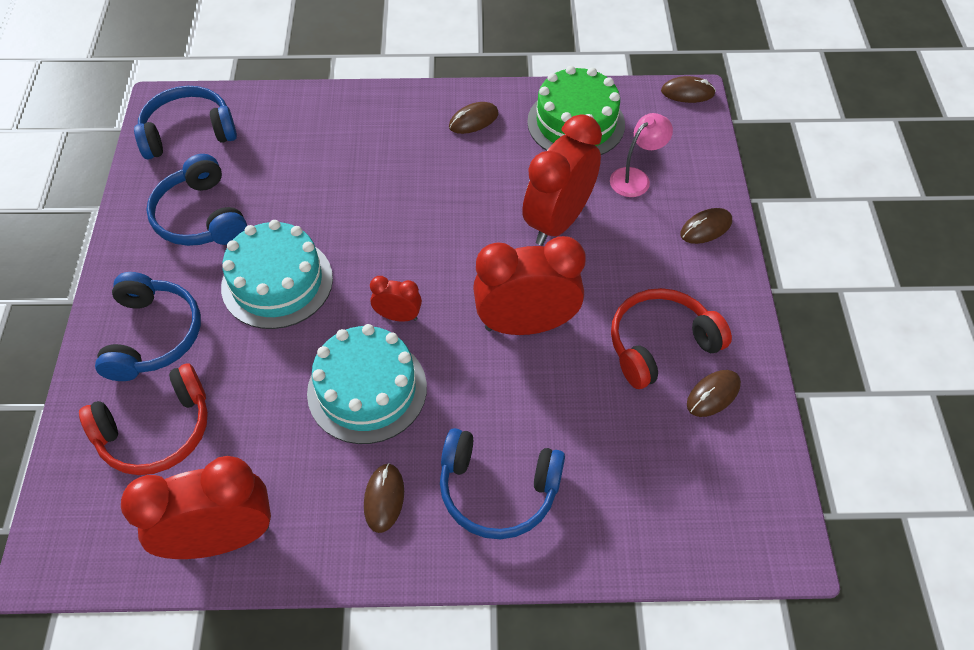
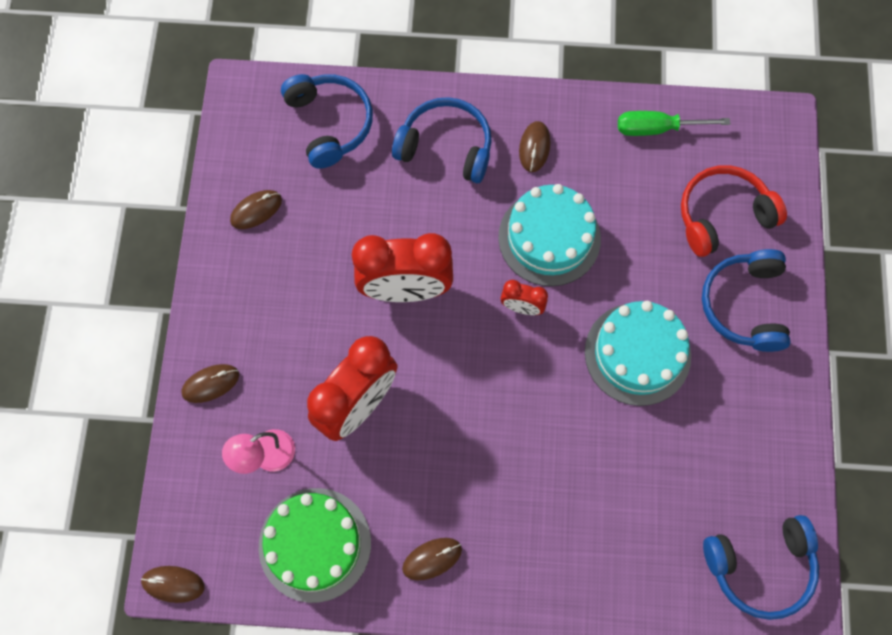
camera: 175 degrees left, 15 degrees up
red clock [121,456,271,559] -> green screwdriver [618,111,730,136]
blue headphones [146,154,247,246] -> blue headphones moved to [281,74,373,169]
red headphones [611,288,732,389] -> none

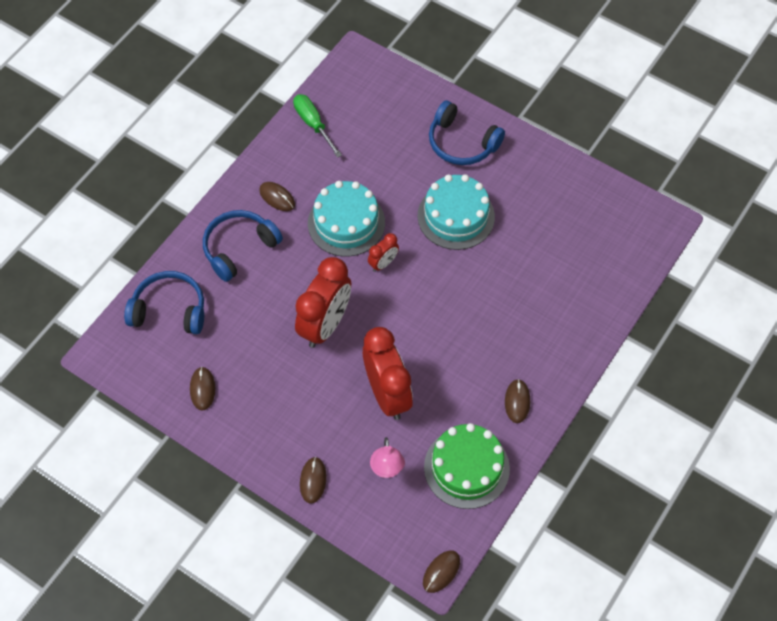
camera: 60 degrees left, 10 degrees down
green screwdriver [618,111,730,136] -> green screwdriver turned 120 degrees clockwise [293,94,342,158]
red headphones [681,165,787,257] -> none
blue headphones [703,515,819,620] -> none

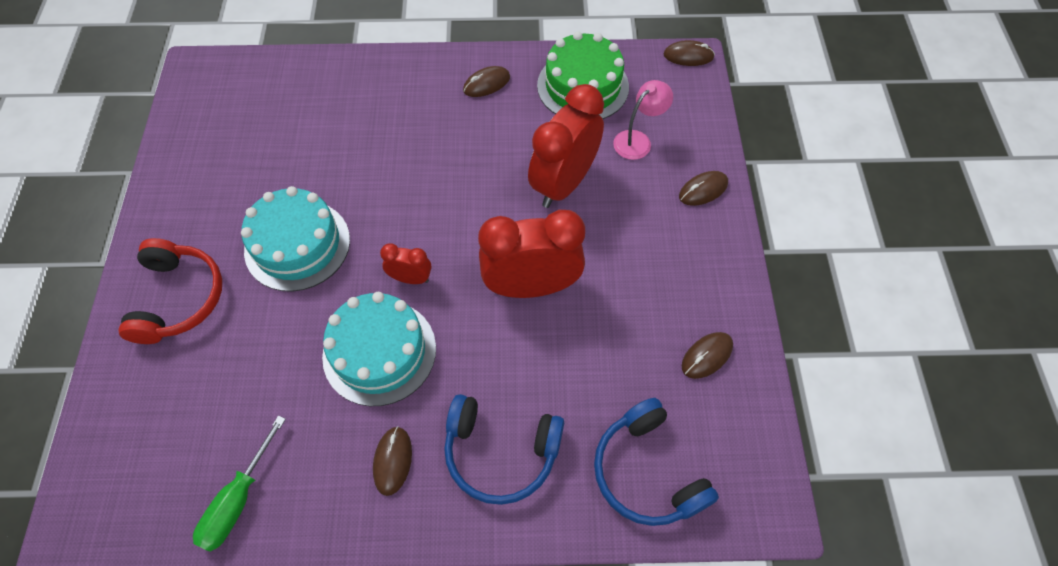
camera: 125 degrees left, 0 degrees up
blue headphones [429,100,505,165] -> red headphones [118,238,222,344]

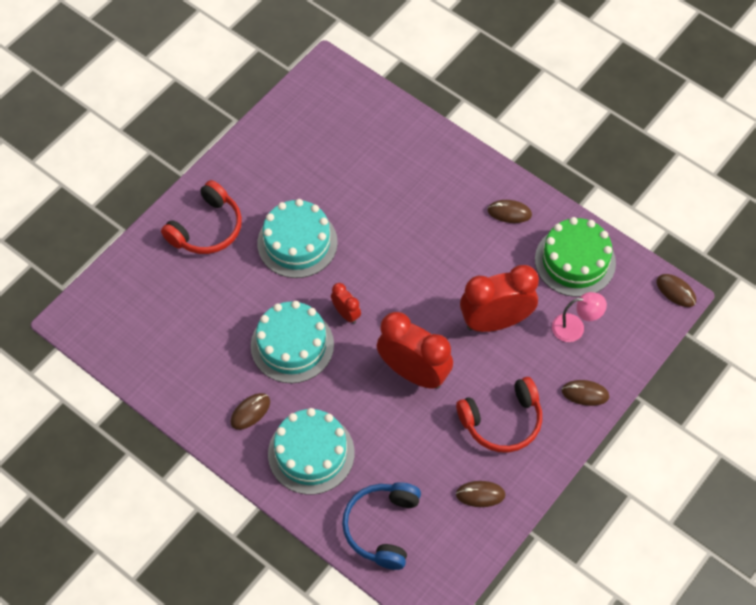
camera: 40 degrees right, 0 degrees up
green screwdriver [193,415,286,552] -> none
blue headphones [444,394,564,505] -> turquoise cake [268,408,355,495]
none -> red headphones [456,377,542,453]

